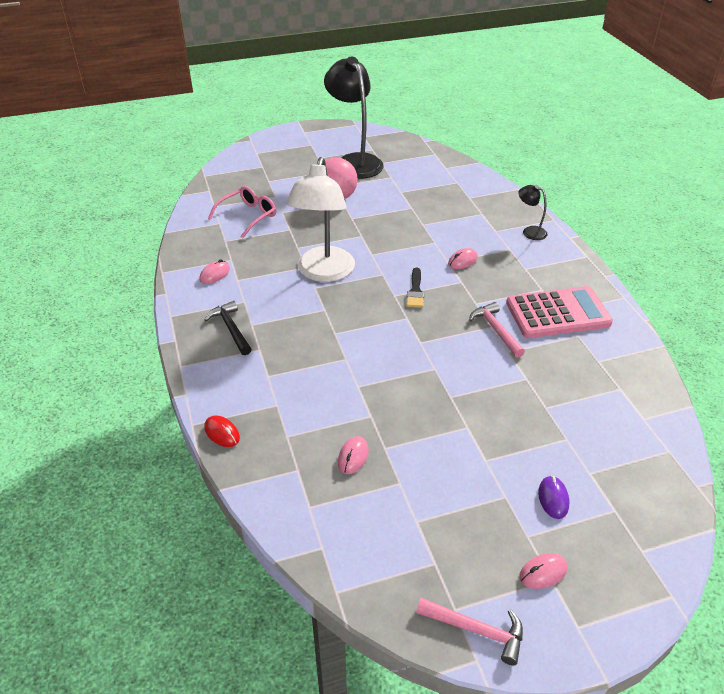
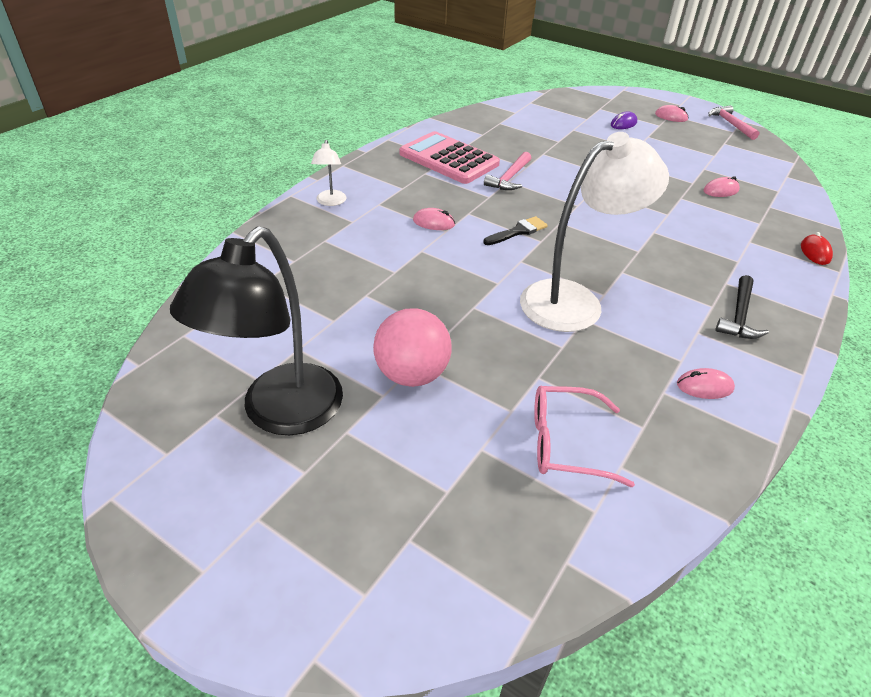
camera: 130 degrees left, 0 degrees up
black lamp [519,185,547,240] -> white lamp [311,140,346,206]

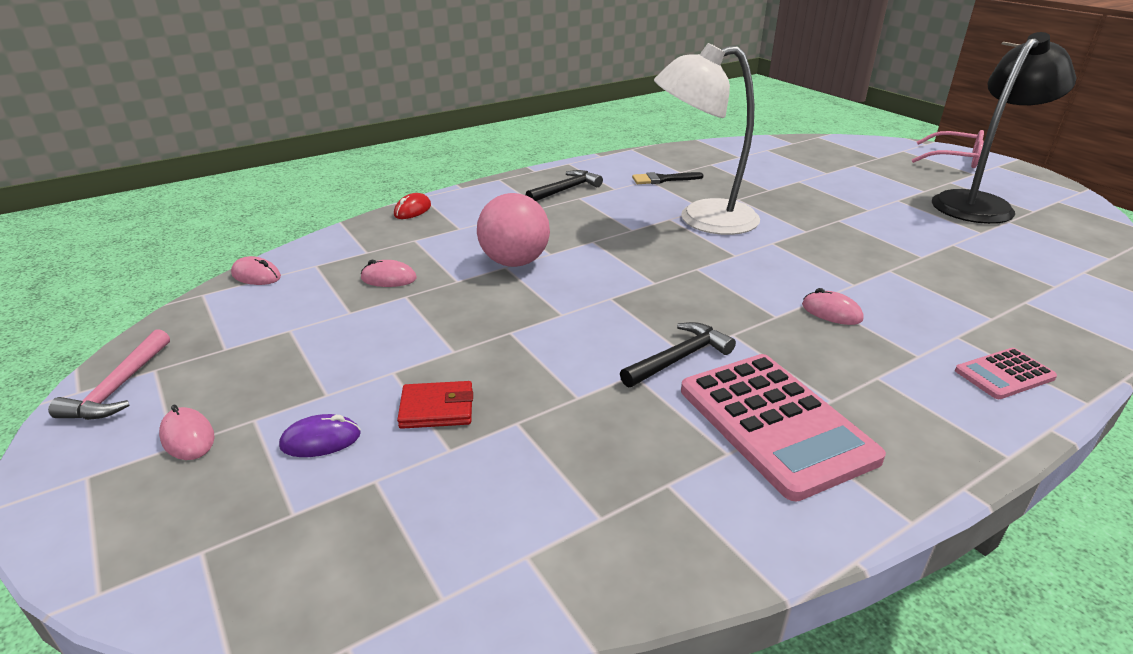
camera: 155 degrees left, 10 degrees down
white lamp [311,140,346,206] -> pink calculator [955,348,1057,399]
pink ball [373,308,452,387] -> pink ball moved to [477,193,550,267]
black brush [483,216,548,245] -> black brush moved to [632,172,703,184]
pink hammer [484,152,531,190] -> black hammer [620,322,736,387]
pink glasses [534,386,635,487] -> pink glasses moved to [912,130,984,168]
pink mouse [677,368,735,399] -> pink mouse moved to [231,256,281,285]
none -> red wallet [397,381,473,429]

